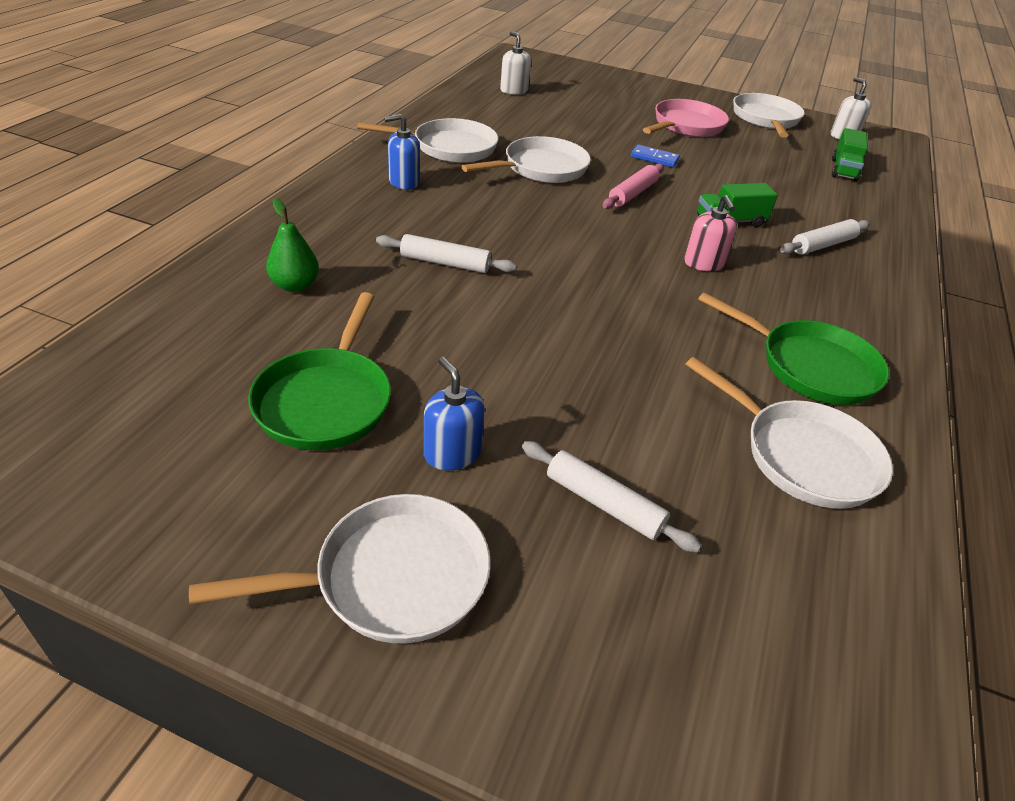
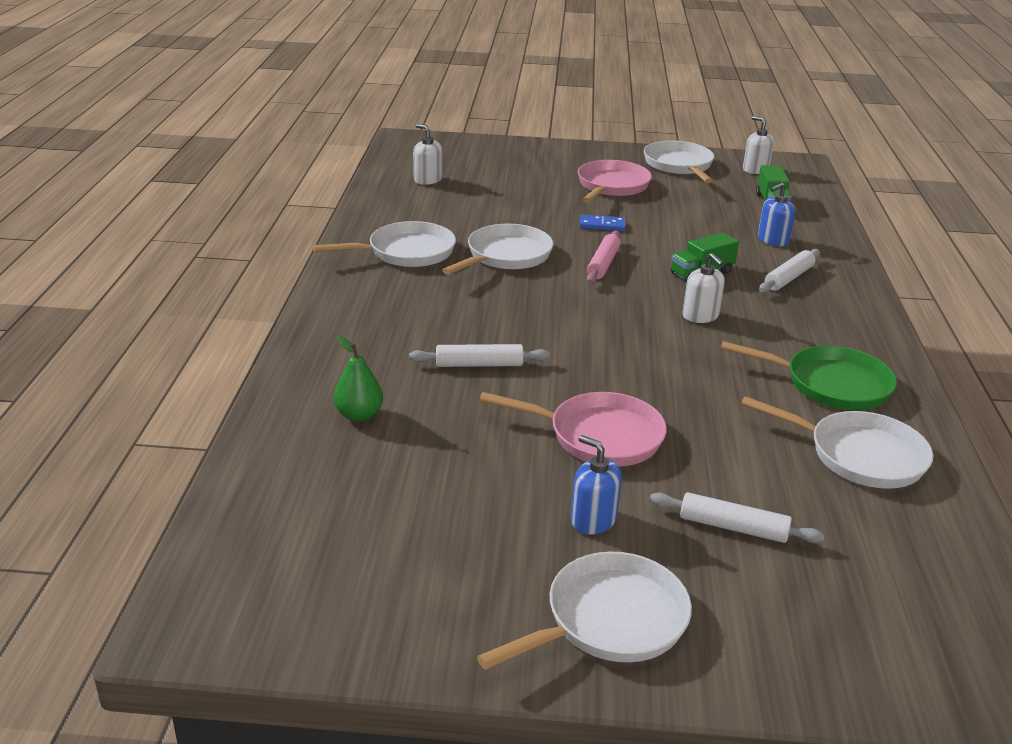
camera: 15 degrees left, 10 degrees down
green pan [248,292,391,450] -> none
blue soap dispenser [384,114,420,190] -> blue soap dispenser moved to [758,183,795,246]
pink soap dispenser [684,195,737,271] -> white soap dispenser [682,253,725,323]
none -> pink pan [480,392,667,467]

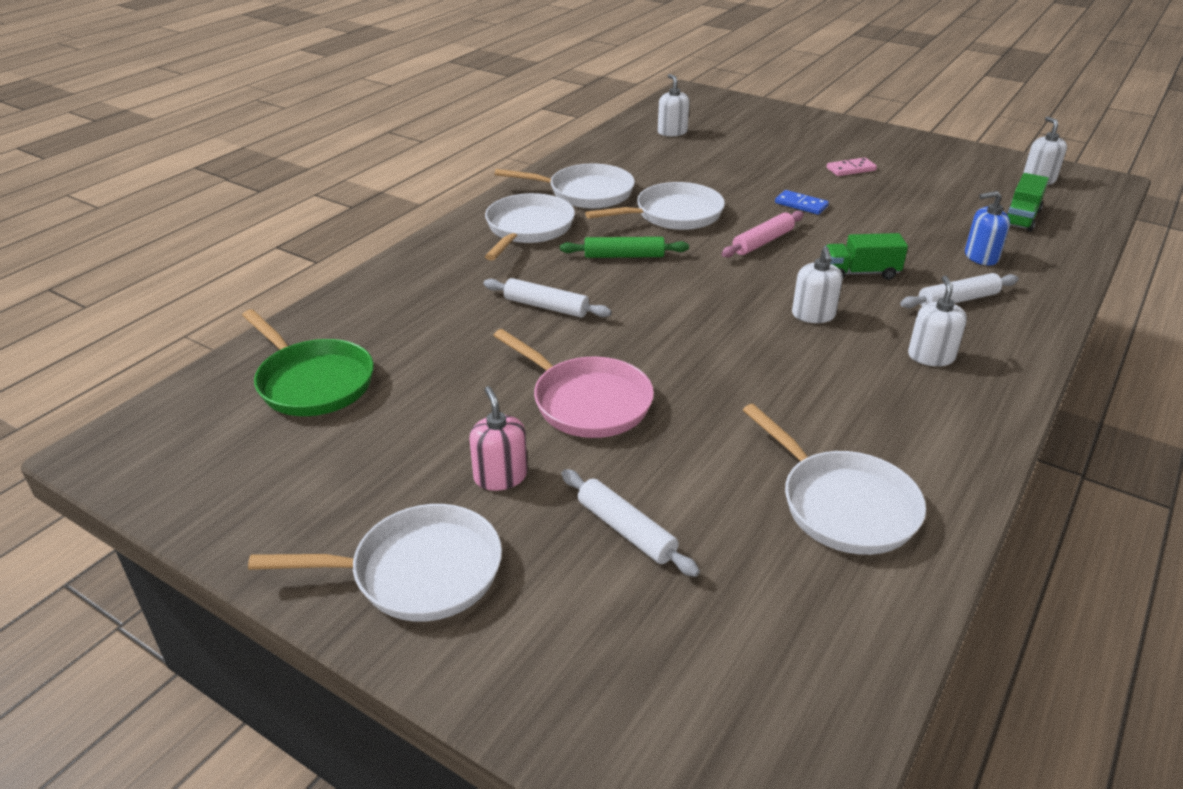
camera: 30 degrees right, 5 degrees up
green pear [333,336,383,422] -> none
blue soap dispenser [571,435,622,535] -> pink soap dispenser [469,386,528,491]
pink pan [578,160,652,203] -> pink domino [827,157,877,176]
white pan [644,141,715,183] -> white pan moved to [485,193,575,261]
green pan [721,341,897,410] -> green pan moved to [242,309,374,416]
none -> green rolling pin [560,237,689,258]
none -> white soap dispenser [908,276,967,366]

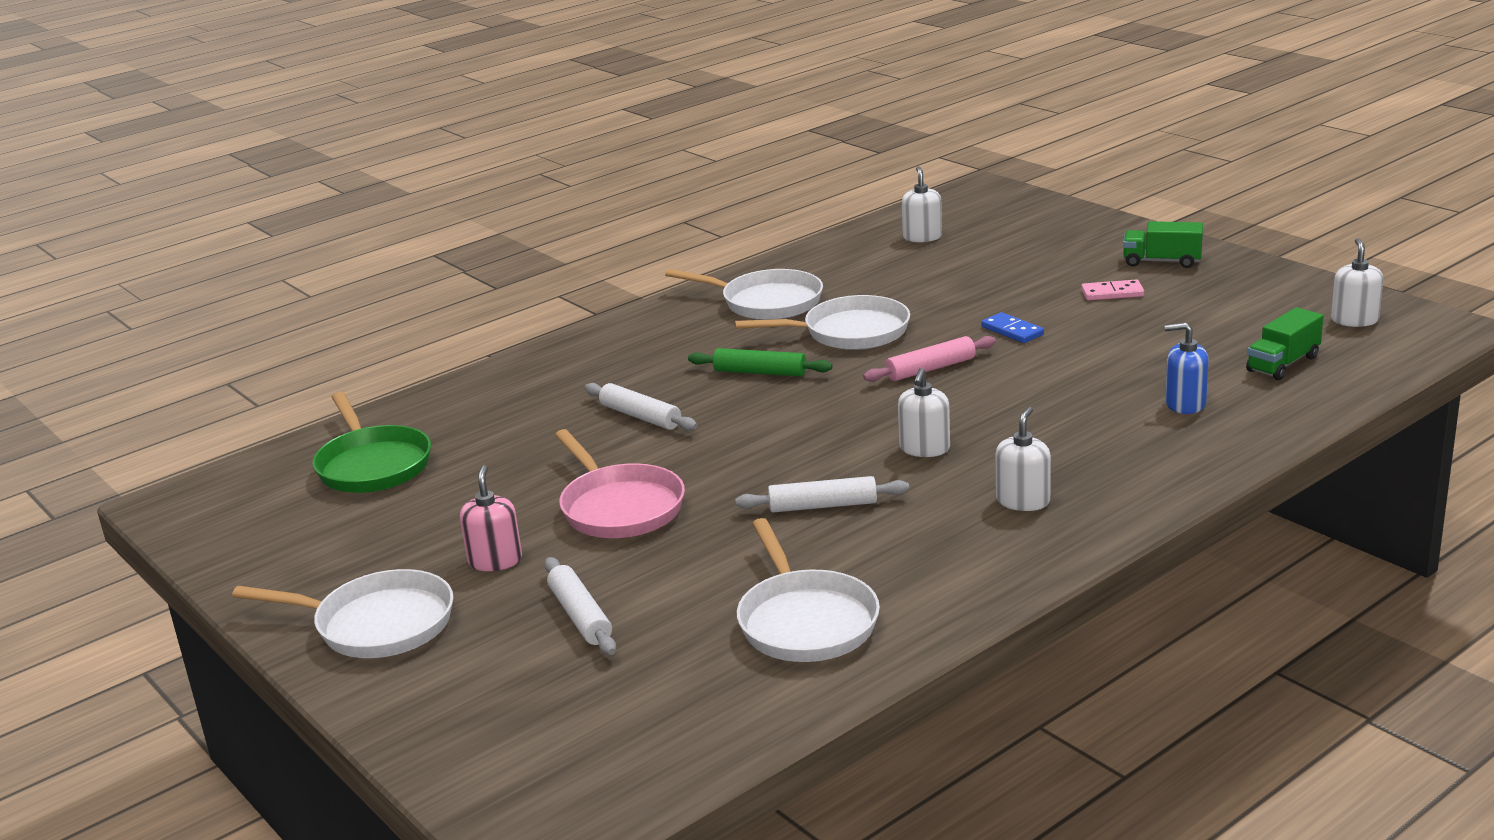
camera: 20 degrees right, 10 degrees down
white pan [485,193,575,261] -> none
green truck [825,233,908,280] -> green truck moved to [1123,221,1203,268]
white rolling pin [900,273,1019,308] -> white rolling pin moved to [735,476,909,512]

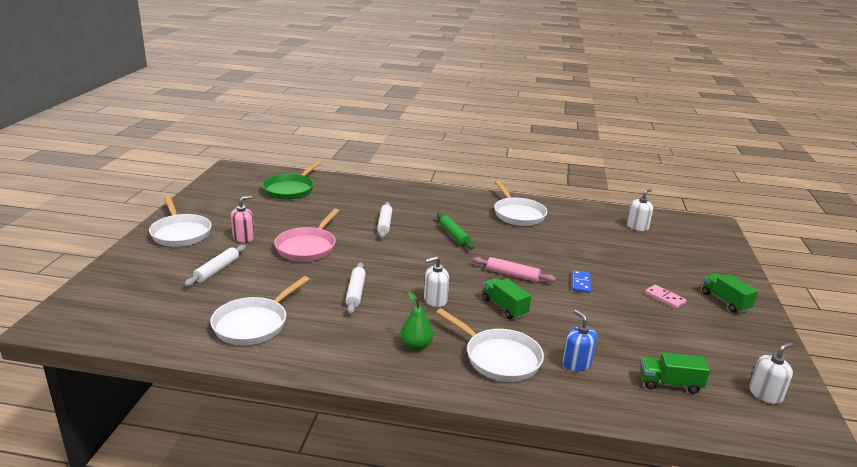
camera: 45 degrees right, 0 degrees up
white pan [735,295,910,350] -> white pan moved to [436,308,544,382]
white rolling pin [735,476,909,512] -> white rolling pin turned 45 degrees clockwise [345,263,366,314]
white soap dispenser [996,407,1051,511] -> green pear [400,292,433,351]
none -> green truck [482,278,531,319]

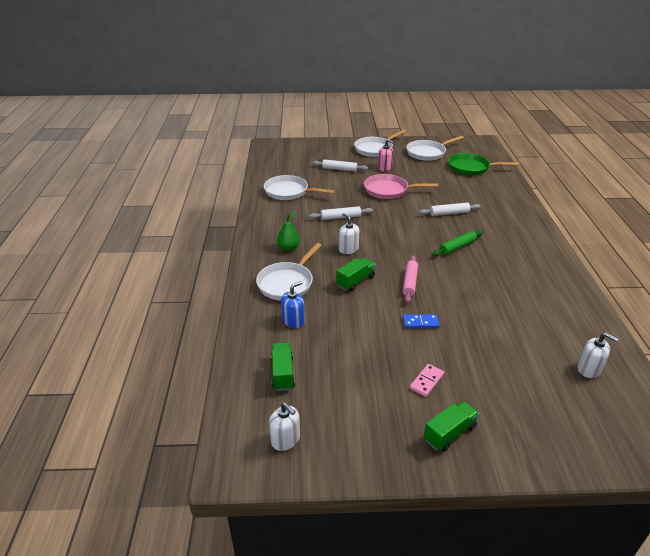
camera: 80 degrees right, 10 degrees up
white pan [494,180,547,226] -> white pan moved to [406,136,464,161]

